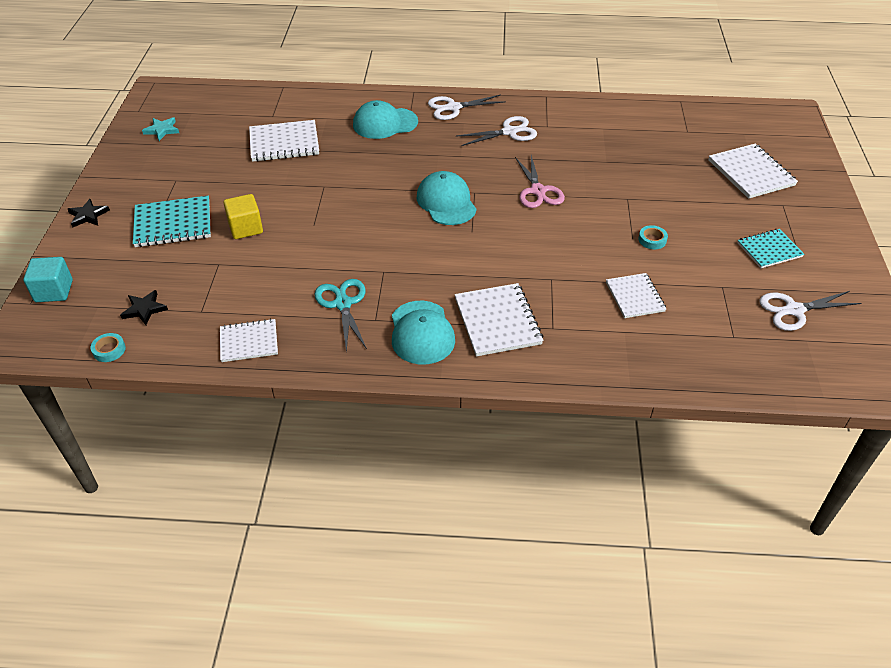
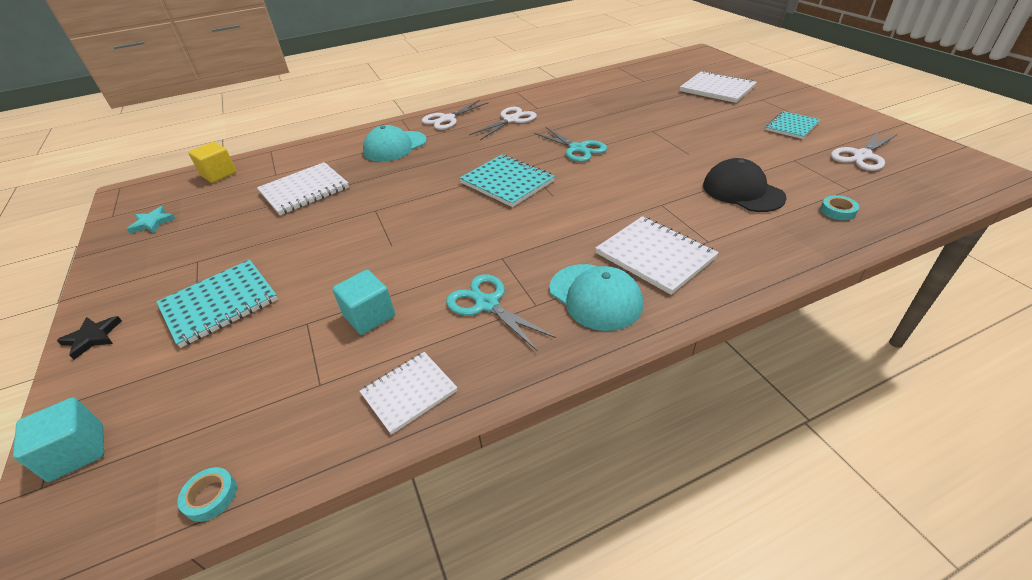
camera: 25 degrees left, 5 degrees down
black star [120,290,168,325] -> none
yellow cube [223,194,263,239] -> yellow cube moved to [188,142,237,183]
turquoise cap [417,171,477,225] -> turquoise notebook [459,154,555,207]
pink scissors [515,155,565,208] -> turquoise scissors [534,127,607,162]
white notebook [606,273,666,318] -> black cap [703,158,787,212]
turquoise tape [638,225,668,249] -> turquoise tape moved to [820,195,859,220]
none -> turquoise cube [332,270,395,335]

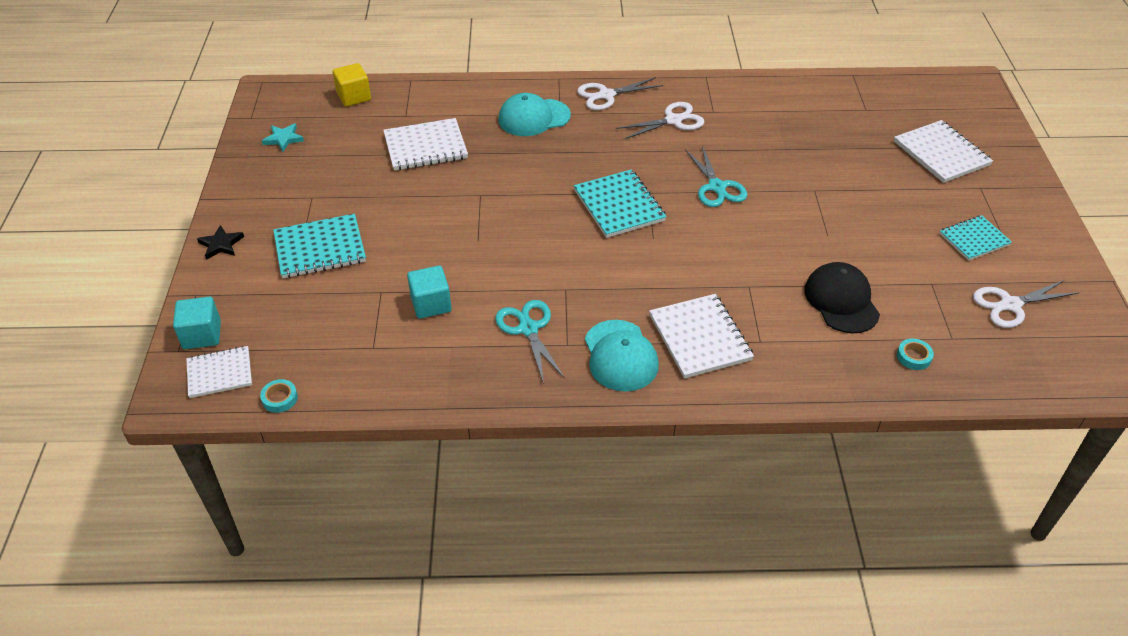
camera: 20 degrees right, 5 degrees up
white notebook [360,352,458,435] -> white notebook moved to [186,346,252,398]

